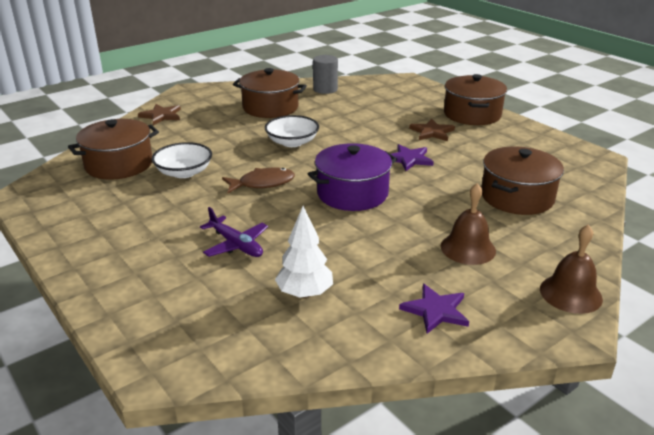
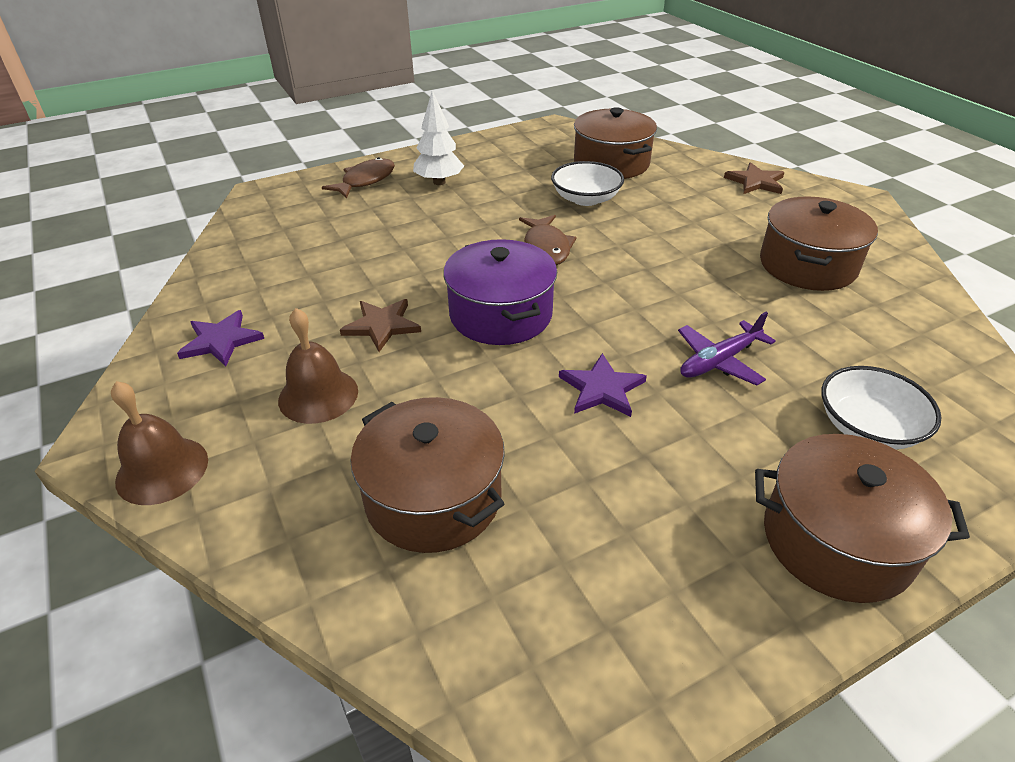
camera: 100 degrees right, 10 degrees up
purple plane [200,207,268,257] -> purple plane moved to [678,312,775,386]
white bowl [265,115,319,147] -> white bowl moved to [821,366,942,449]
white tree [275,206,333,298] -> white tree moved to [413,90,464,185]
grey cylinder [313,55,338,94] -> none
brown star [409,119,455,141] -> brown star moved to [340,299,421,352]
none -> brown fish [322,157,395,198]

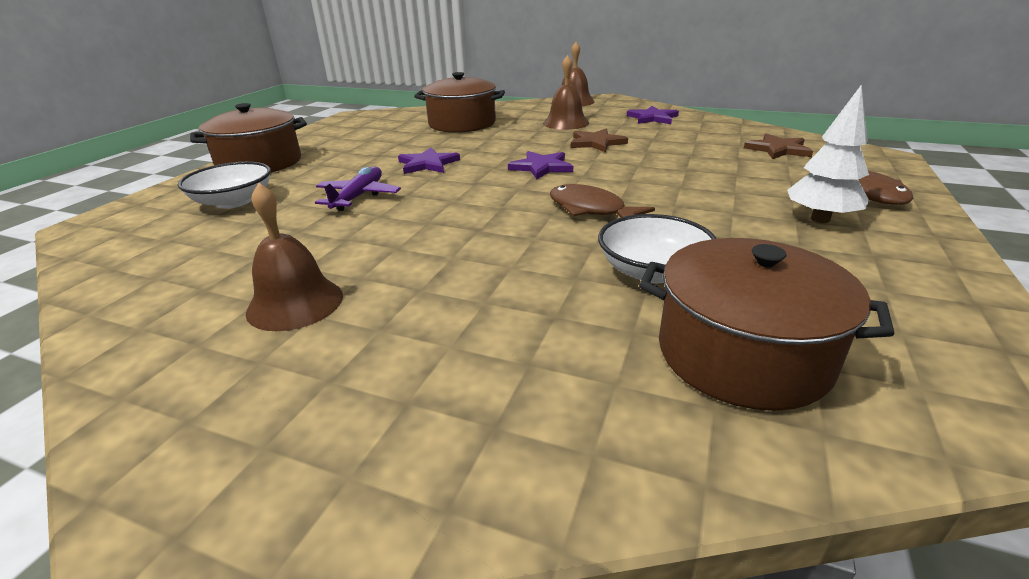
camera: 140 degrees right, 10 degrees down
purple pot [443,239,557,345] -> purple star [508,151,573,180]
brown star [724,162,785,194] -> brown star moved to [744,134,813,159]
brown pot [760,196,878,291] -> brown bell [246,183,343,331]

